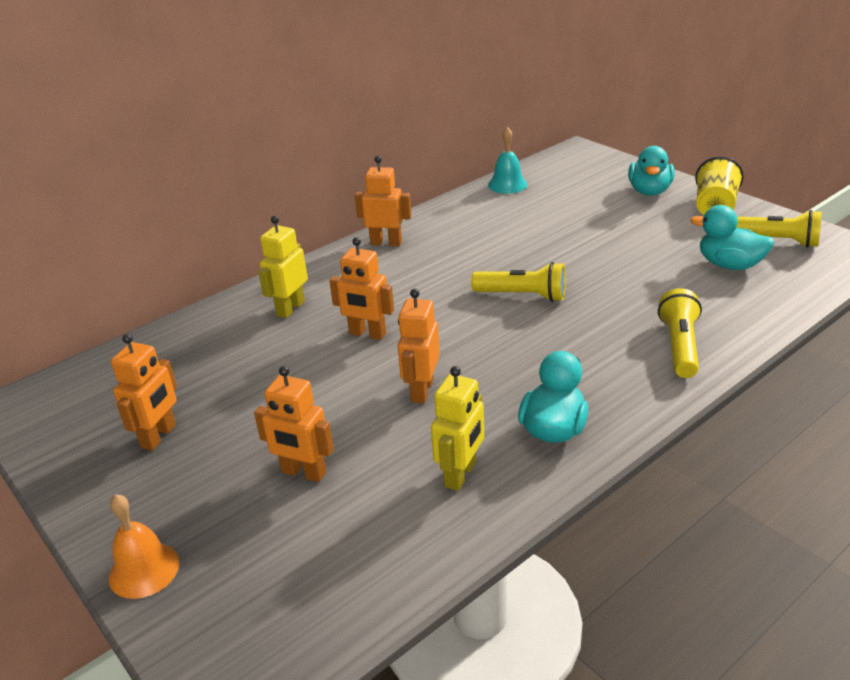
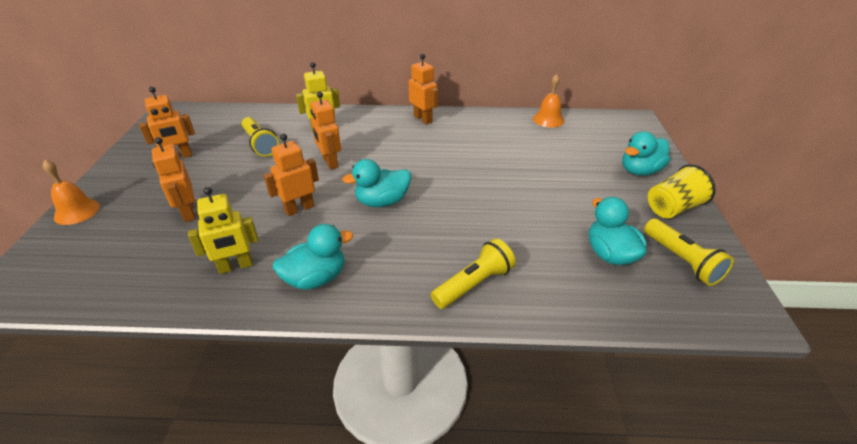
camera: 40 degrees right, 5 degrees up
yellow flashlight [471,262,566,302] -> yellow flashlight moved to [241,117,279,157]
turquoise bell [488,127,527,194] -> orange bell [533,74,564,128]
none -> turquoise duck [342,159,411,207]

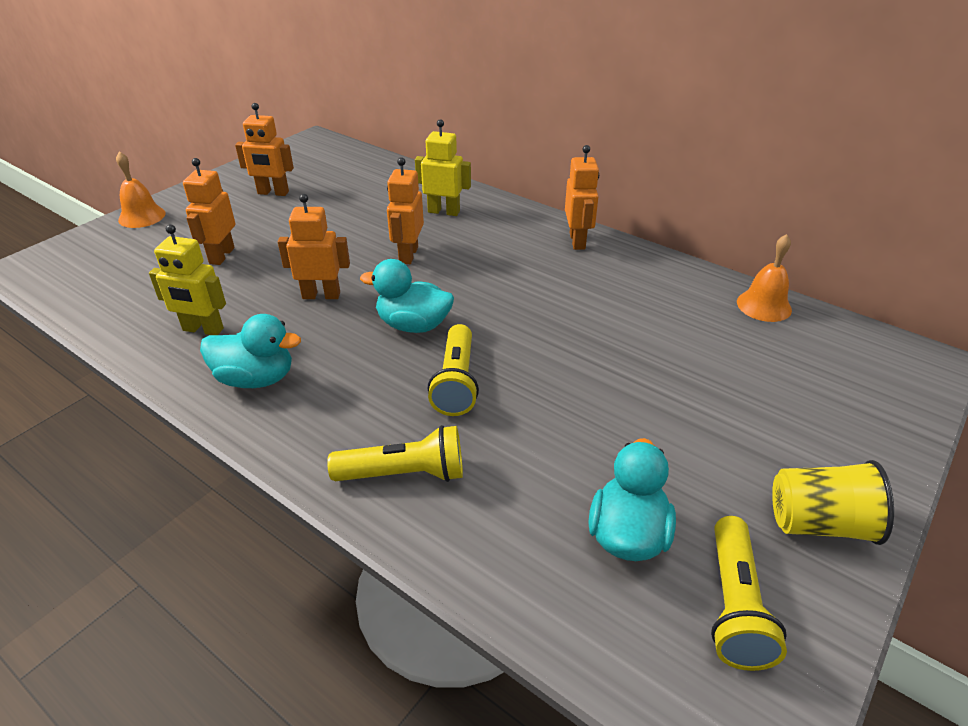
camera: 35 degrees right, 0 degrees up
yellow flashlight [241,117,279,157] -> yellow flashlight moved to [427,324,479,416]
turquoise duck [622,131,670,176] -> none

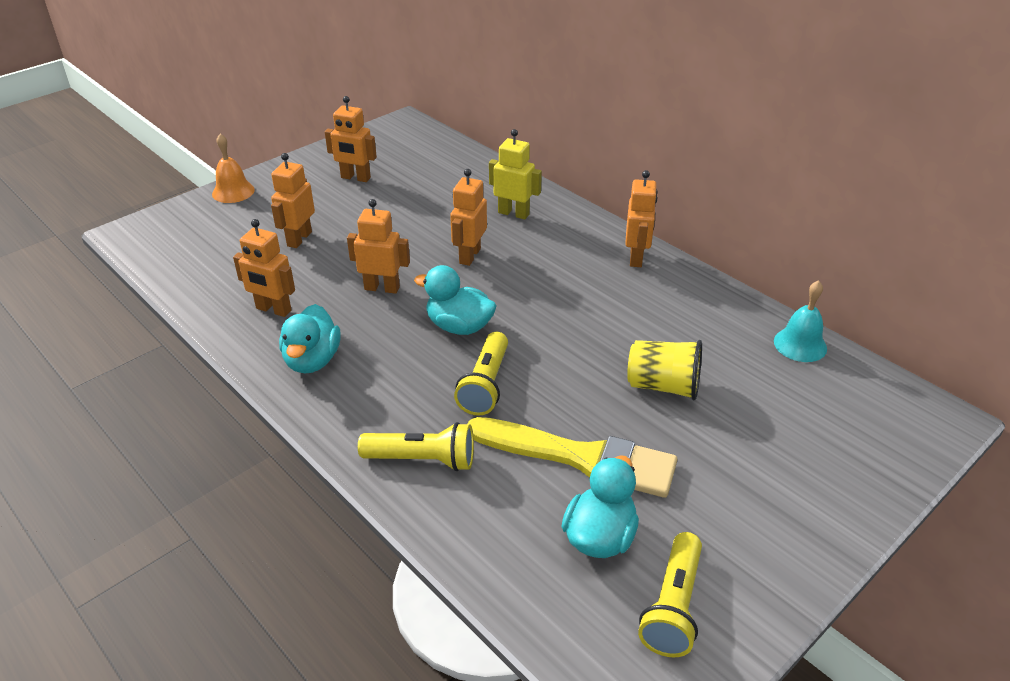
camera: 10 degrees right, 0 degrees up
yellow robot [149,224,226,335] -> orange robot [233,219,295,317]
turquoise duck [200,314,301,388] -> turquoise duck turned 75 degrees clockwise [279,304,341,373]
orange bell [737,234,792,322] -> turquoise bell [774,280,827,362]
yellow cup [772,460,894,545] -> yellow cup moved to [627,340,702,400]
none -> yellow brush [468,417,677,498]

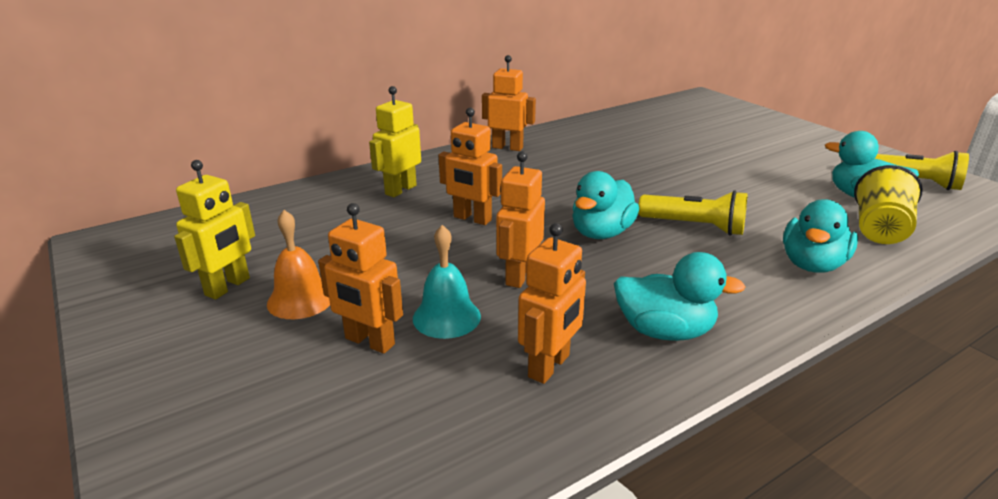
camera: 80 degrees left, 10 degrees down
orange bell [212,134,255,203] -> orange bell moved to [267,210,330,319]
orange robot [325,96,377,182] -> yellow robot [174,160,255,300]
yellow flashlight [358,422,474,471] -> turquoise duck [783,199,858,273]
yellow brush [468,417,677,498] -> none
yellow cup [627,340,702,400] -> yellow cup moved to [854,165,923,244]
turquoise bell [774,280,827,362] -> turquoise bell moved to [413,225,481,339]

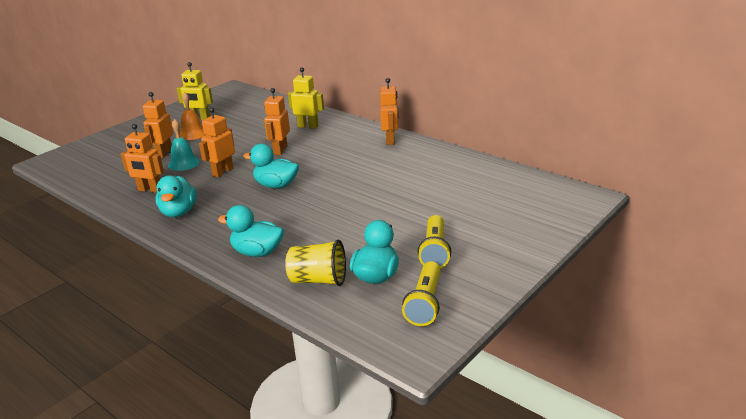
camera: 75 degrees right, 0 degrees up
orange robot [496,151,545,288] -> orange robot turned 60 degrees counterclockwise [199,107,235,177]
yellow flashlight [638,190,747,236] -> yellow flashlight moved to [417,215,451,268]

